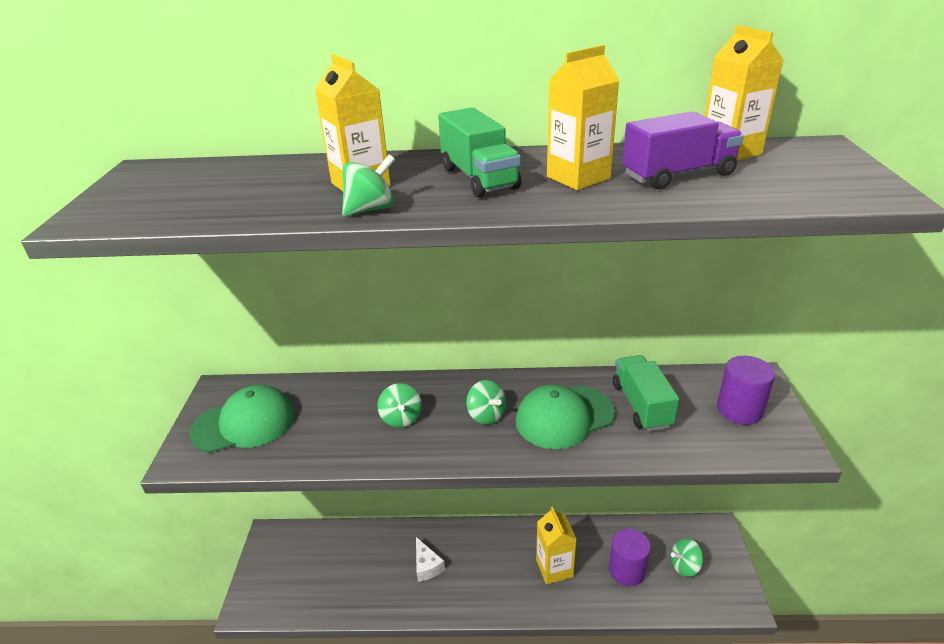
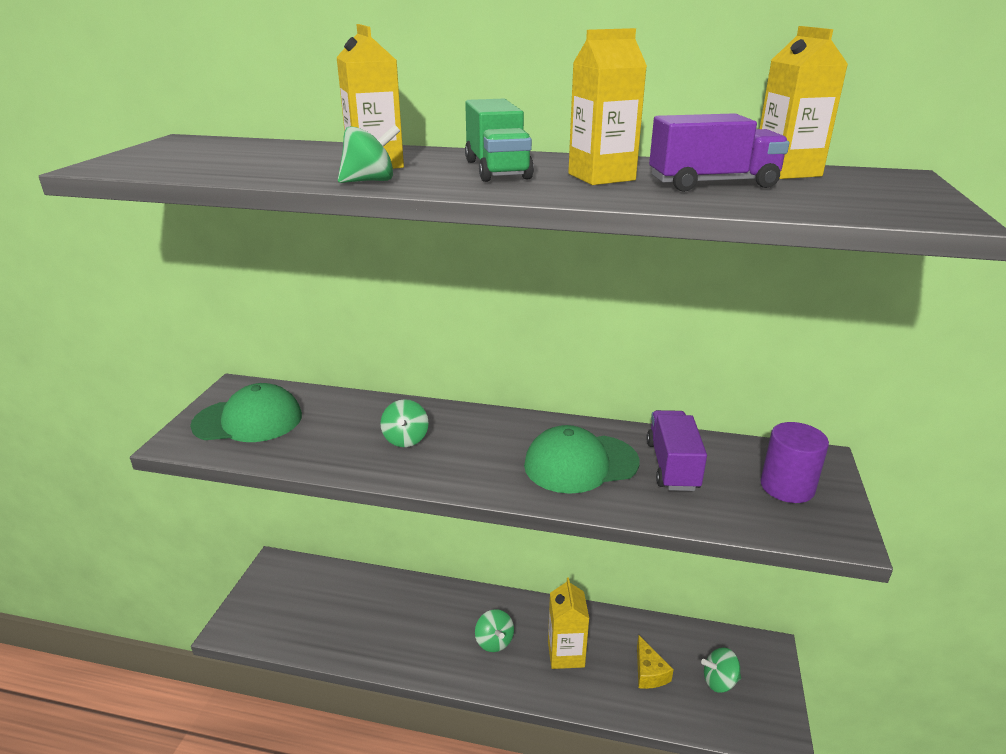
camera: 10 degrees right, 5 degrees down
white cheese [416,537,445,582] -> none
green spinning top [466,380,506,425] -> green spinning top moved to [475,609,514,652]
purple cylinder [609,529,651,586] -> yellow cheese [637,635,674,689]
green truck [613,355,679,431] -> purple truck [647,410,707,491]

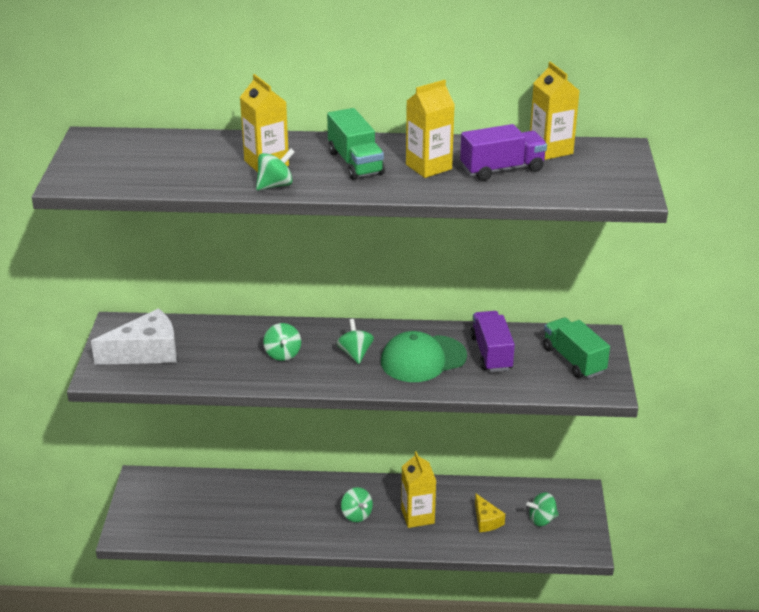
camera: 10 degrees left, 5 degrees up
green cap [190,383,302,442] -> white cheese [91,308,177,365]
purple cylinder [760,422,829,503] -> green truck [543,318,610,379]
none -> green spinning top [336,319,374,364]

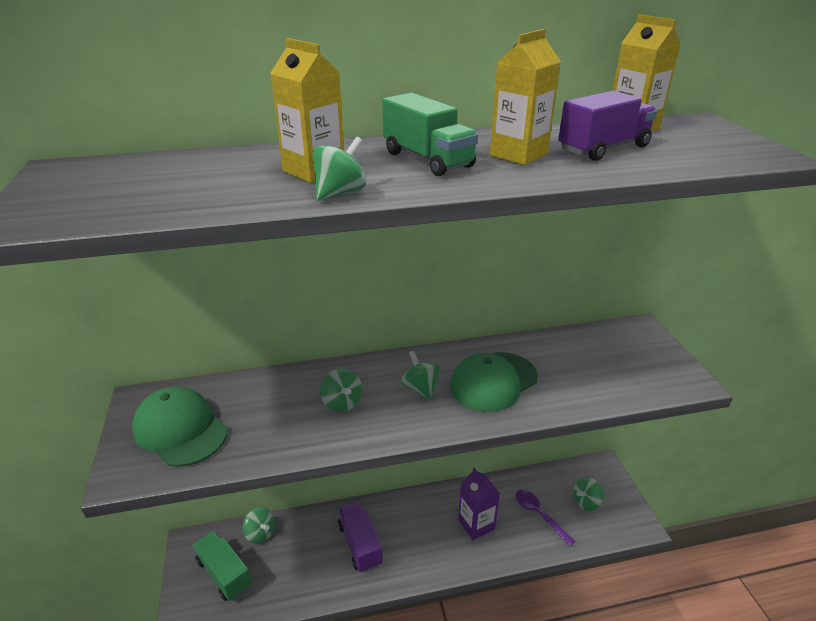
camera: 15 degrees left, 0 degrees up
white cheese [91,308,177,365] -> green cap [132,386,227,467]
green spinning top [341,487,373,522] -> green spinning top moved to [243,507,275,543]
yellow carton [401,451,436,528] -> purple carton [458,468,500,540]
purple truck [470,311,515,372] -> purple truck moved to [338,501,383,573]
yellow cheese [475,494,505,532] -> purple spoon [516,490,576,546]
green truck [543,318,610,379] -> green truck moved to [192,530,252,601]

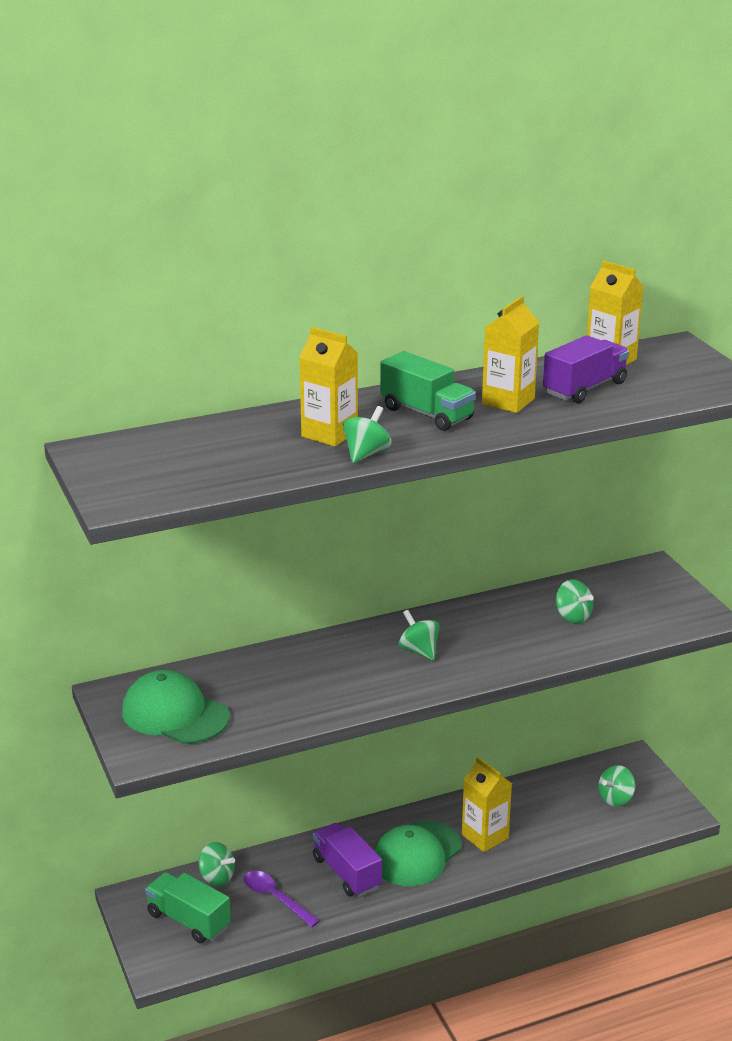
camera: 10 degrees left, 5 degrees down
green spinning top [320,369,362,412] -> green spinning top moved to [556,580,593,624]
green cap [450,352,538,412] -> green cap moved to [374,821,462,886]
purple carton [458,468,500,540] -> yellow carton [462,757,512,852]
purple spoon [516,490,576,546] -> purple spoon moved to [243,871,320,927]

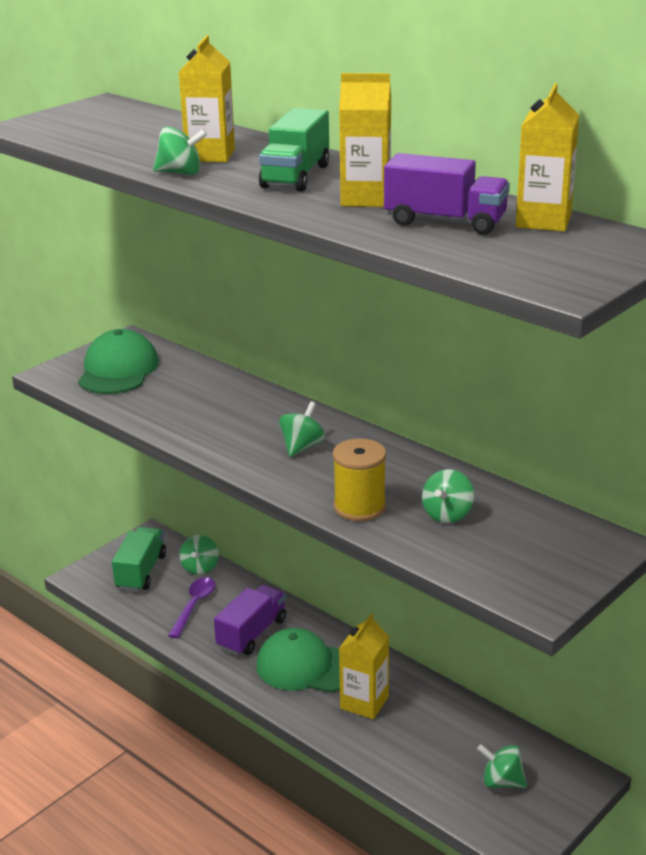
camera: 65 degrees right, 0 degrees up
none -> yellow spool [333,438,386,521]

